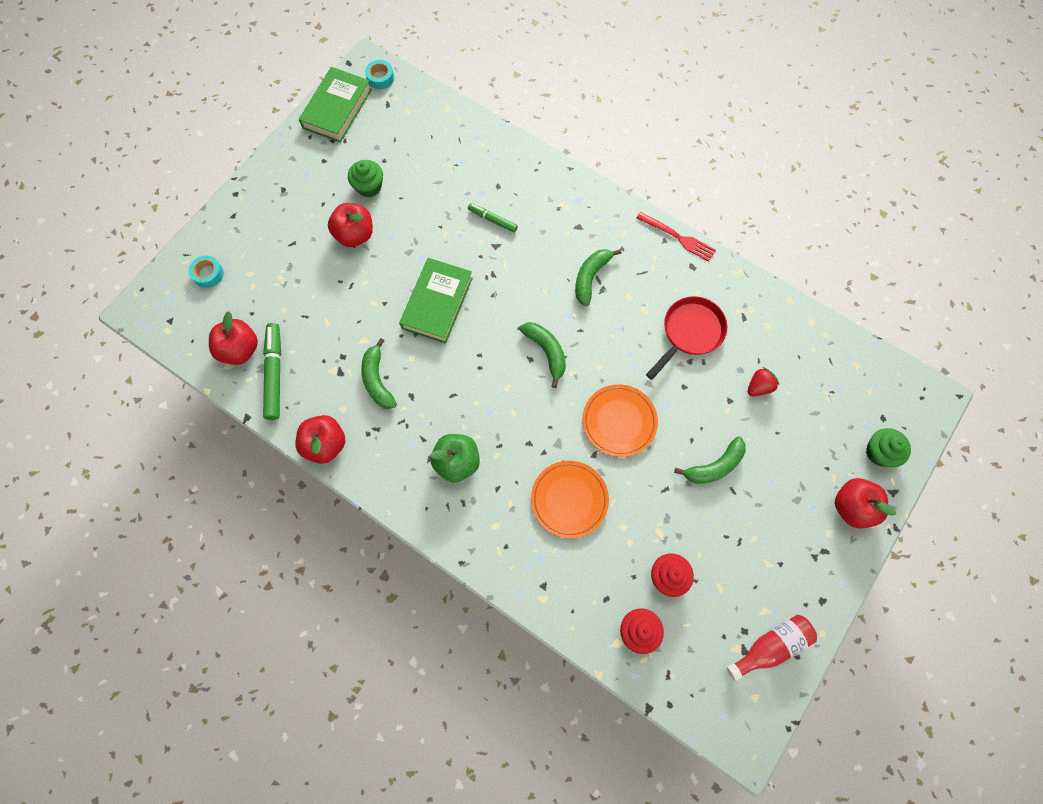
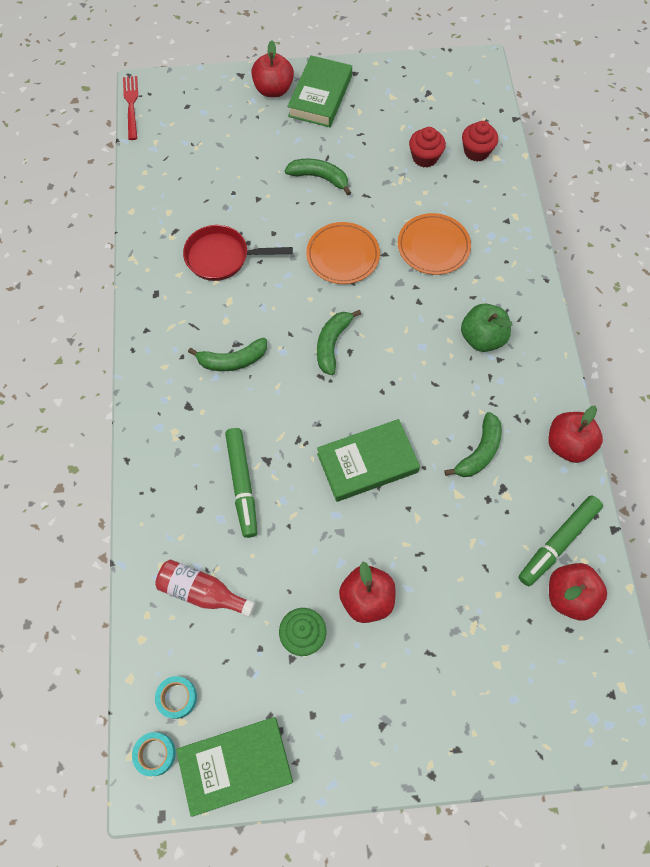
camera: 130 degrees left, 5 degrees down
turquoise tape [189,256,224,288] -> turquoise tape moved to [155,676,197,719]
green marker [468,203,518,233] -> green marker [225,428,257,538], size x1.71
red fork [636,212,716,262] -> red fork moved to [123,76,138,140]
red bottle [727,615,817,681] -> red bottle moved to [155,560,255,617]
red strawberry [748,367,779,396] -> none
green cupcake [866,428,911,467] -> none
none -> green book [287,55,352,127]

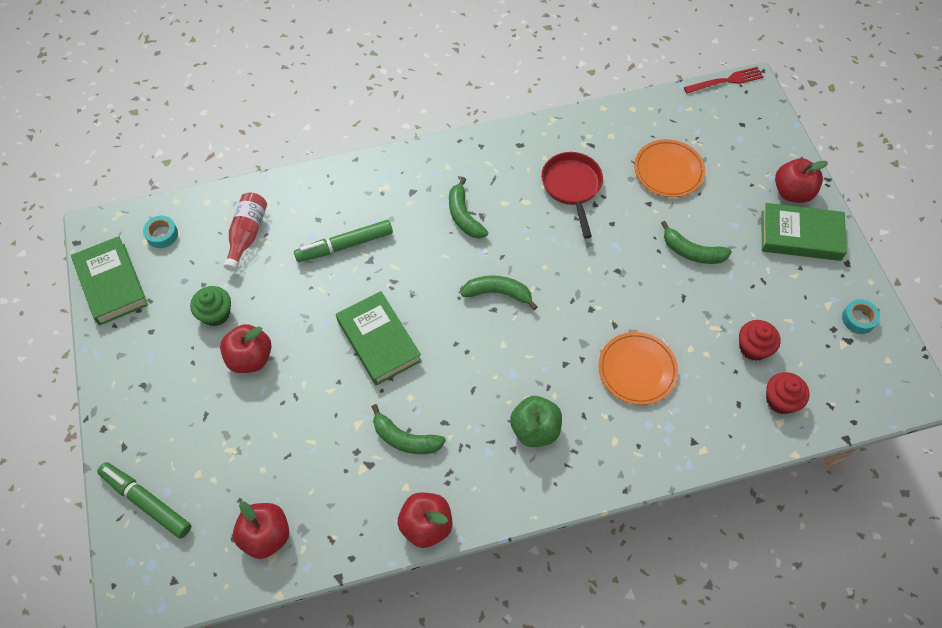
camera: 80 degrees right, 5 degrees down
turquoise tape [132,732,176,776] -> turquoise tape moved to [842,299,880,334]
green banana [285,159,351,196] -> green banana turned 105 degrees clockwise [661,221,732,264]
orange plate [306,222,380,284] -> orange plate moved to [634,139,705,197]
green marker [518,496,603,586] -> green marker moved to [97,462,191,539]

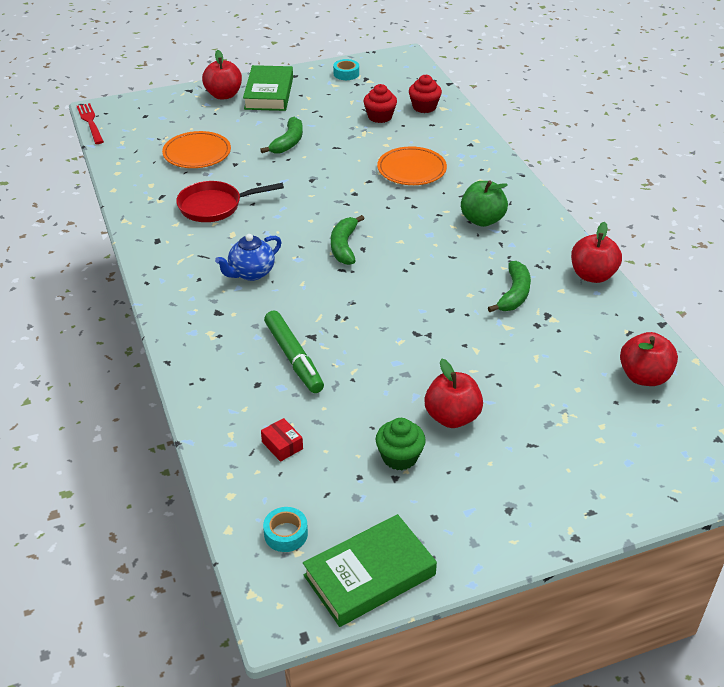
camera: 95 degrees left, 20 degrees down
green marker [97,462,191,539] -> none
red bottle [224,192,267,271] -> red box [261,418,303,462]
green book [336,291,422,386] -> none
green banana [449,177,489,239] -> blue teapot [215,234,282,281]

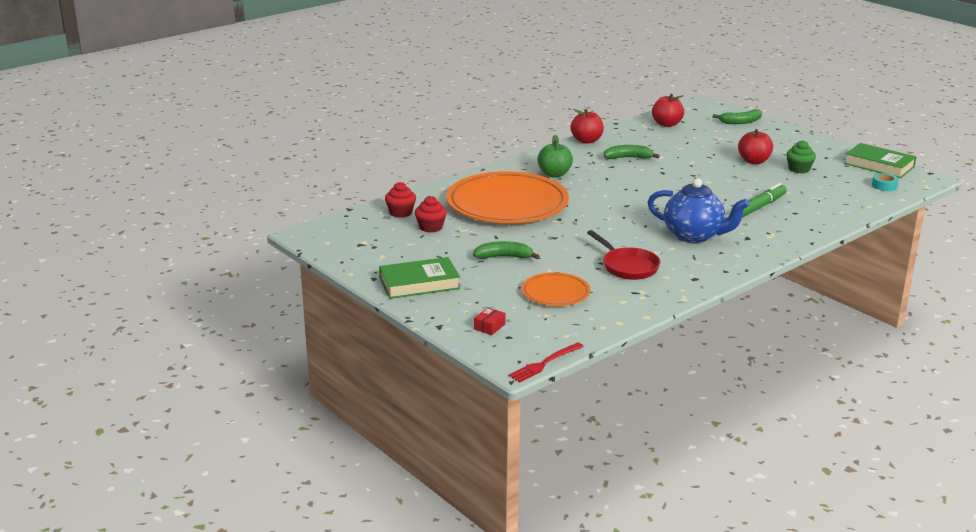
camera: 110 degrees left, 15 degrees down
red apple [202,50,242,100] -> none
blue teapot [215,234,282,281] -> blue teapot [648,178,750,243], size x1.64
red box [261,418,303,462] -> red box moved to [474,308,505,335]
green banana [331,215,365,265] -> green banana moved to [713,109,762,124]
turquoise tape [333,59,359,80] -> none
orange plate [377,146,447,185] -> orange plate [446,171,569,223], size x2.06

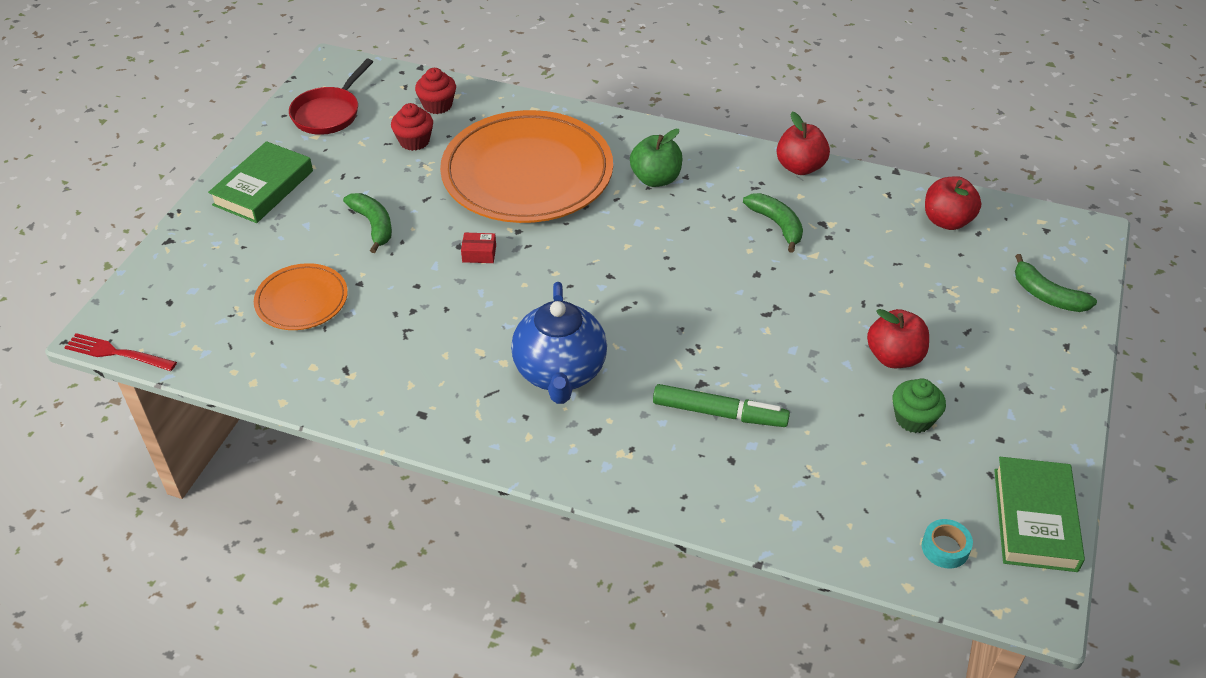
camera: 60 degrees right, 20 degrees up
green book [379,257,460,299] -> green book turned 75 degrees clockwise [208,141,313,223]
red box [474,308,505,335] -> red box moved to [461,233,496,263]
red pan [587,230,661,280] -> red pan moved to [289,59,373,135]

